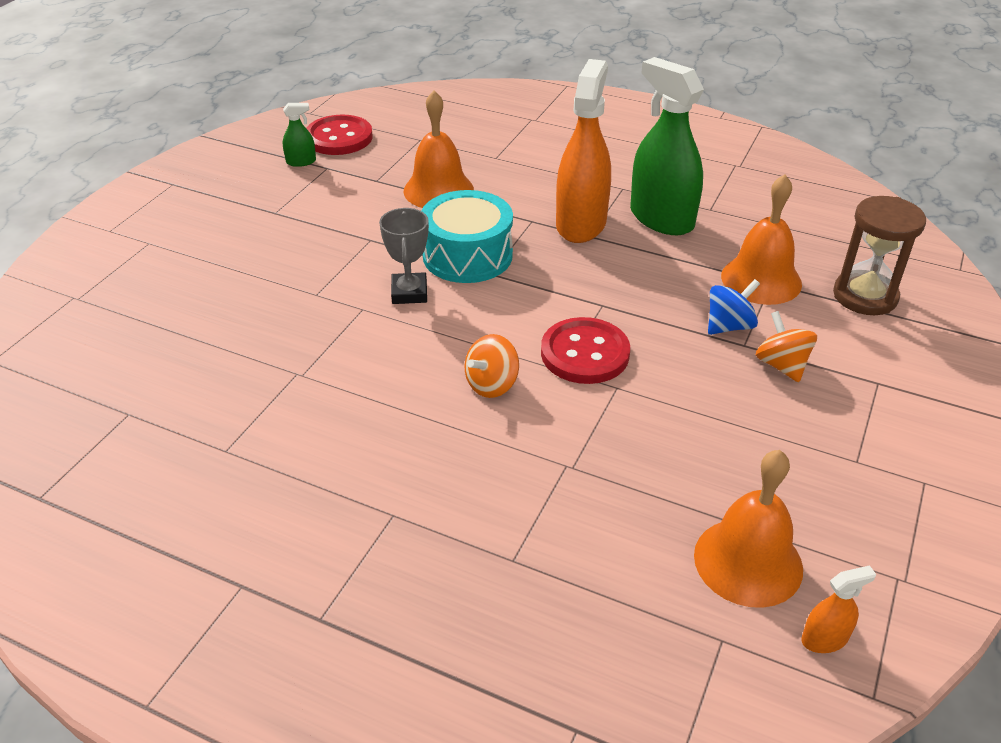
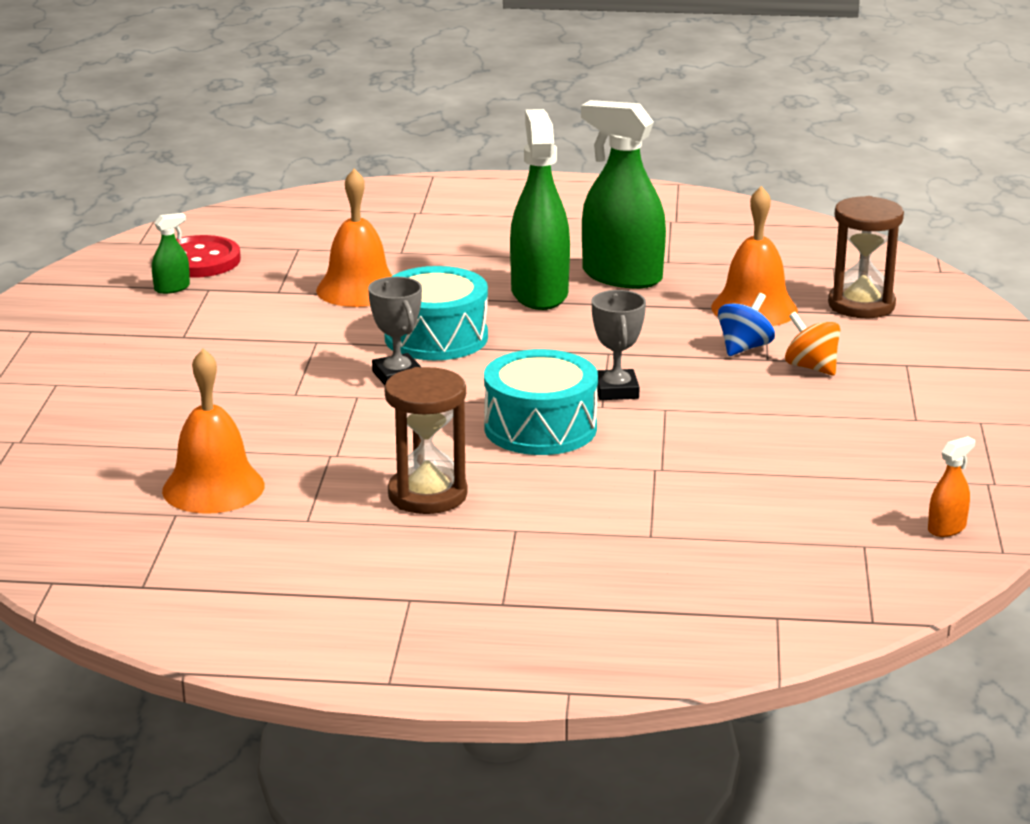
camera: 20 degrees left, 15 degrees down
orange spinning top [465,334,519,398] -> turquoise drum [484,349,598,455]
red button [541,317,630,384] -> grey trophy [592,290,646,400]
orange spray bottle [556,59,611,243] -> green spray bottle [510,109,570,310]
orange bell [694,450,803,608] -> orange bell moved to [162,348,265,514]
none -> brown hourglass [384,367,468,514]

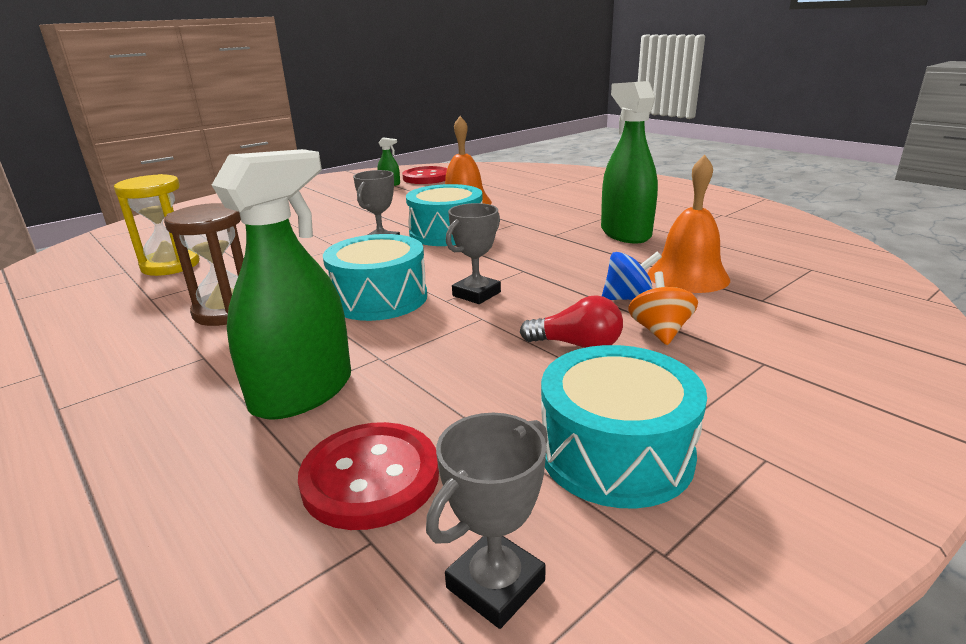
camera: 45 degrees right, 0 degrees up
orange bell [162,348,265,514] -> yellow hourglass [114,174,200,276]
green spray bottle [510,109,570,310] -> green spray bottle moved to [212,149,351,420]
brown hourglass [828,196,904,318] -> none
orange spray bottle [928,436,975,537] -> grey trophy [426,413,548,629]
none -> red button [298,422,439,530]
none -> red light bulb [520,295,623,348]
none -> turquoise drum [541,345,707,508]

